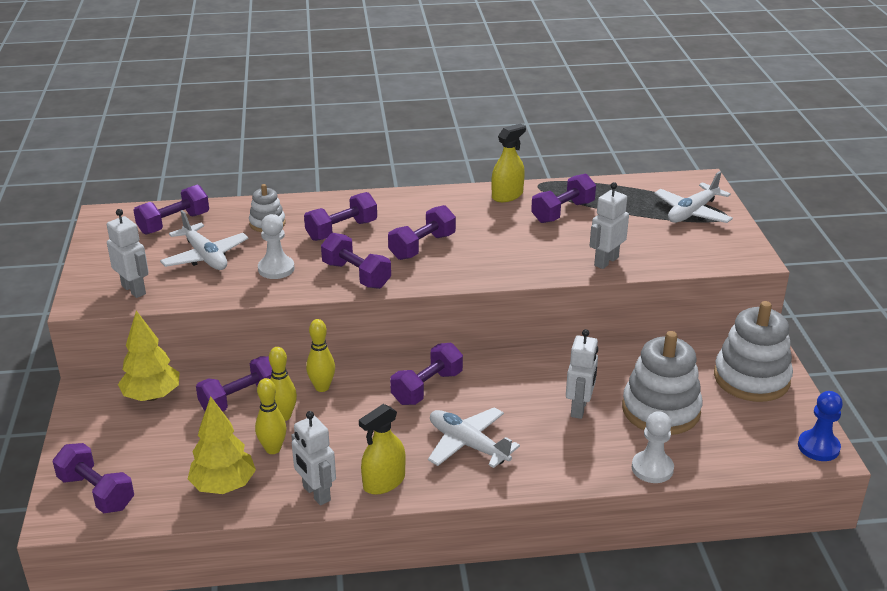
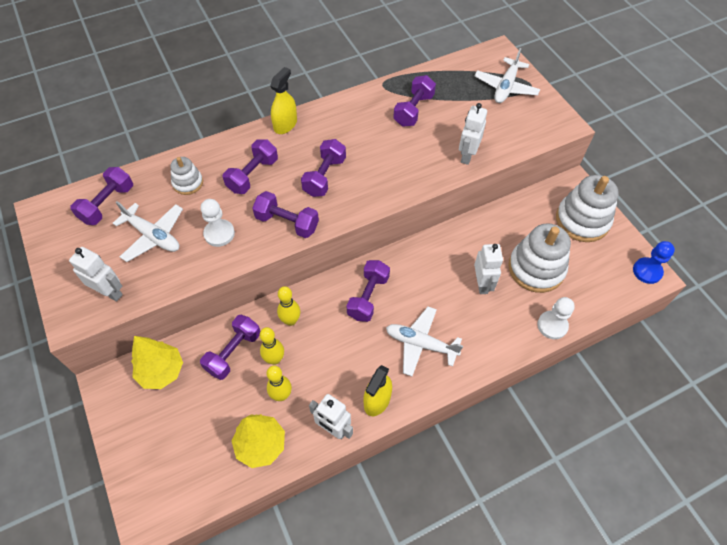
camera: 20 degrees left, 25 degrees up
purple dumbbell [53,443,134,513] -> none
yellow spray bottle [491,123,526,202] -> yellow spray bottle moved to [270,67,297,134]

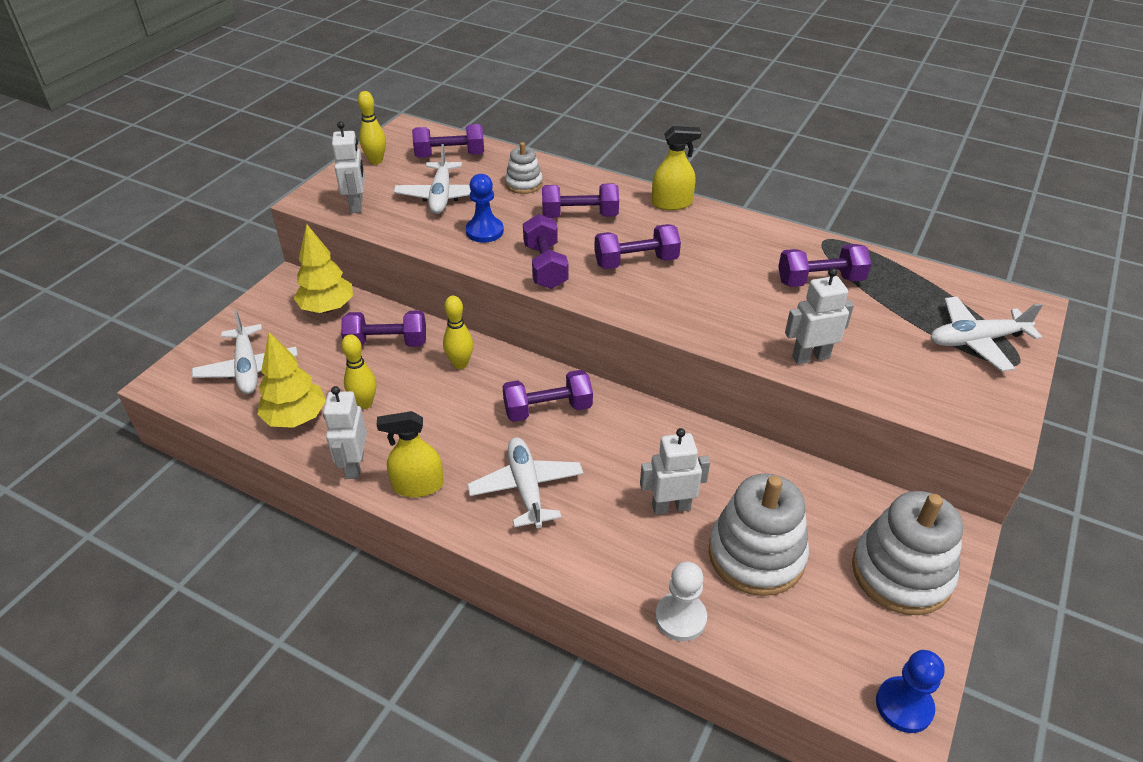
camera: 55 degrees right, 15 degrees down
white pawn [201,199,235,247] -> blue pawn [466,174,504,243]
yellow bowling pin [260,327,284,365] -> yellow bowling pin moved to [358,91,386,165]
white robot [474,244,503,294] -> white robot turned 150 degrees counterclockwise [640,428,710,515]
none -> white plane [192,310,298,394]

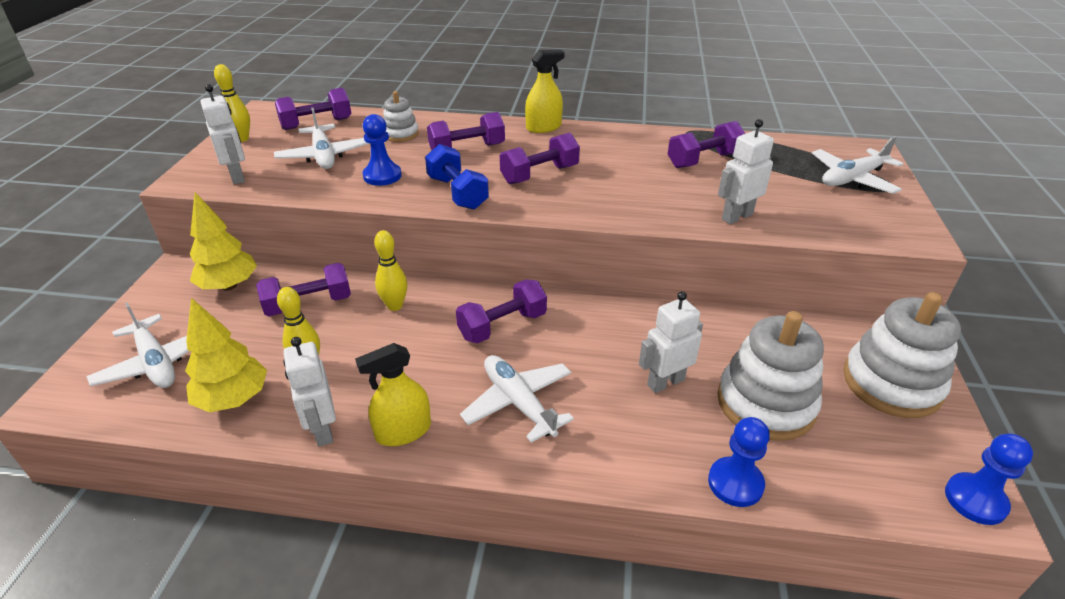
camera: 20 degrees left, 5 degrees down
purple dumbbell [523,214,568,289] -> blue dumbbell [425,144,489,210]
white pawn [655,561,707,641] -> blue pawn [708,417,770,507]

